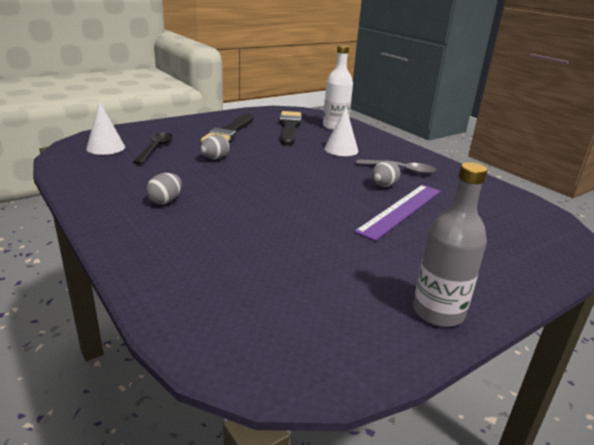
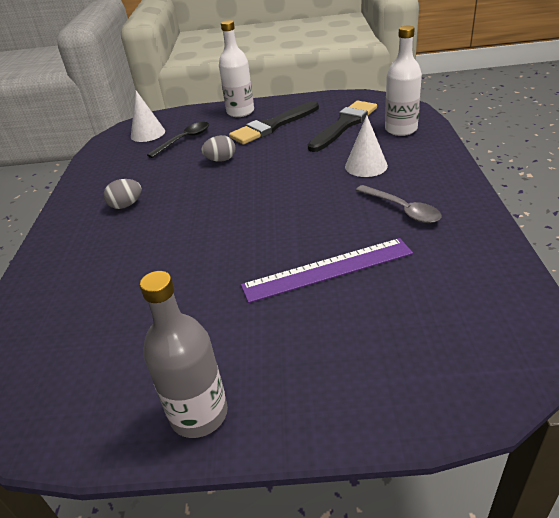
camera: 40 degrees right, 10 degrees up
grey egg [372,160,400,187] -> none
none -> white bottle [219,20,254,117]

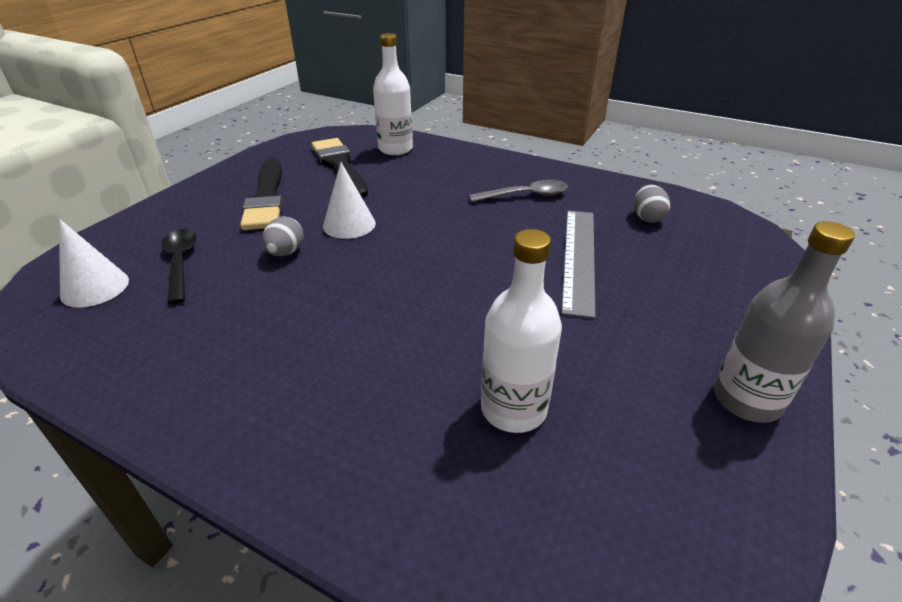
camera: 65 degrees left, 0 degrees up
grey egg [104,179,142,209] -> grey egg moved to [634,185,670,223]
white bottle [219,20,254,117] -> white bottle moved to [481,229,562,433]
purple ruler [241,238,413,303] -> grey ruler [561,211,595,318]
white cone [345,115,388,177] -> white cone moved to [323,162,376,239]

